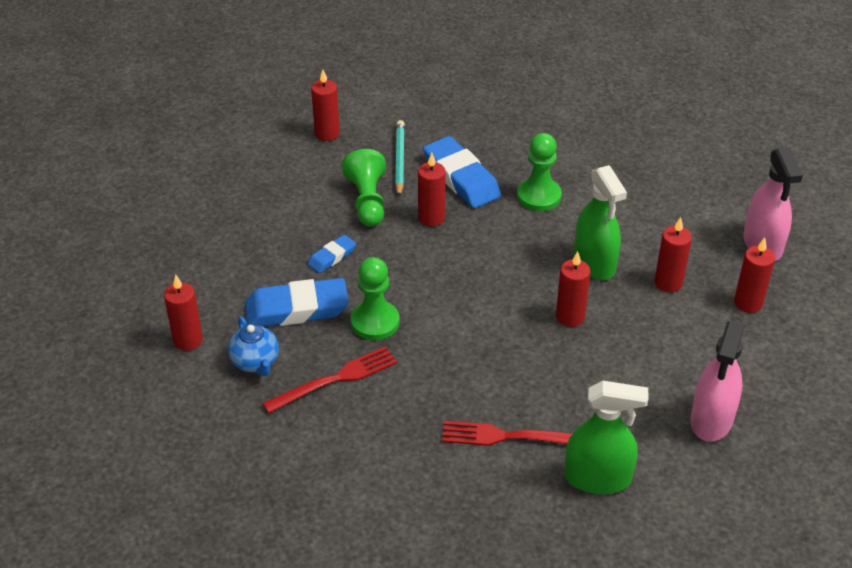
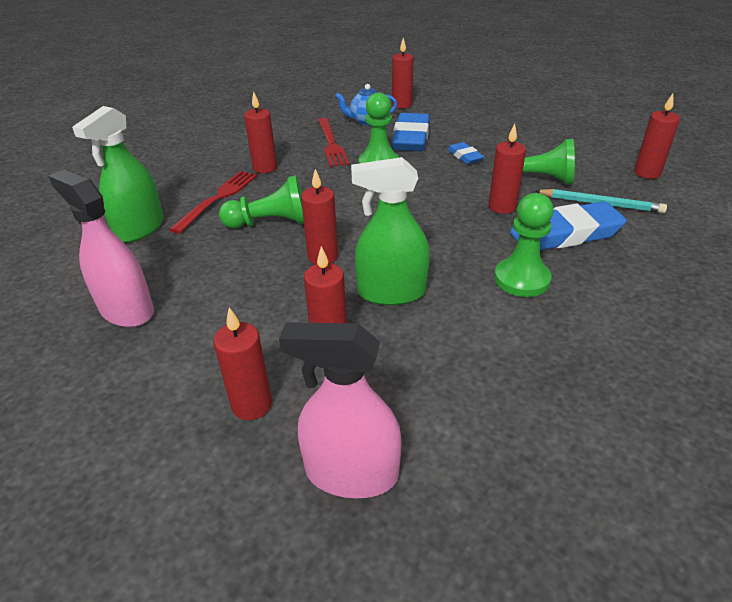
camera: 110 degrees right, 5 degrees down
none -> green pawn [219,175,304,229]
none -> red candle [244,92,277,173]

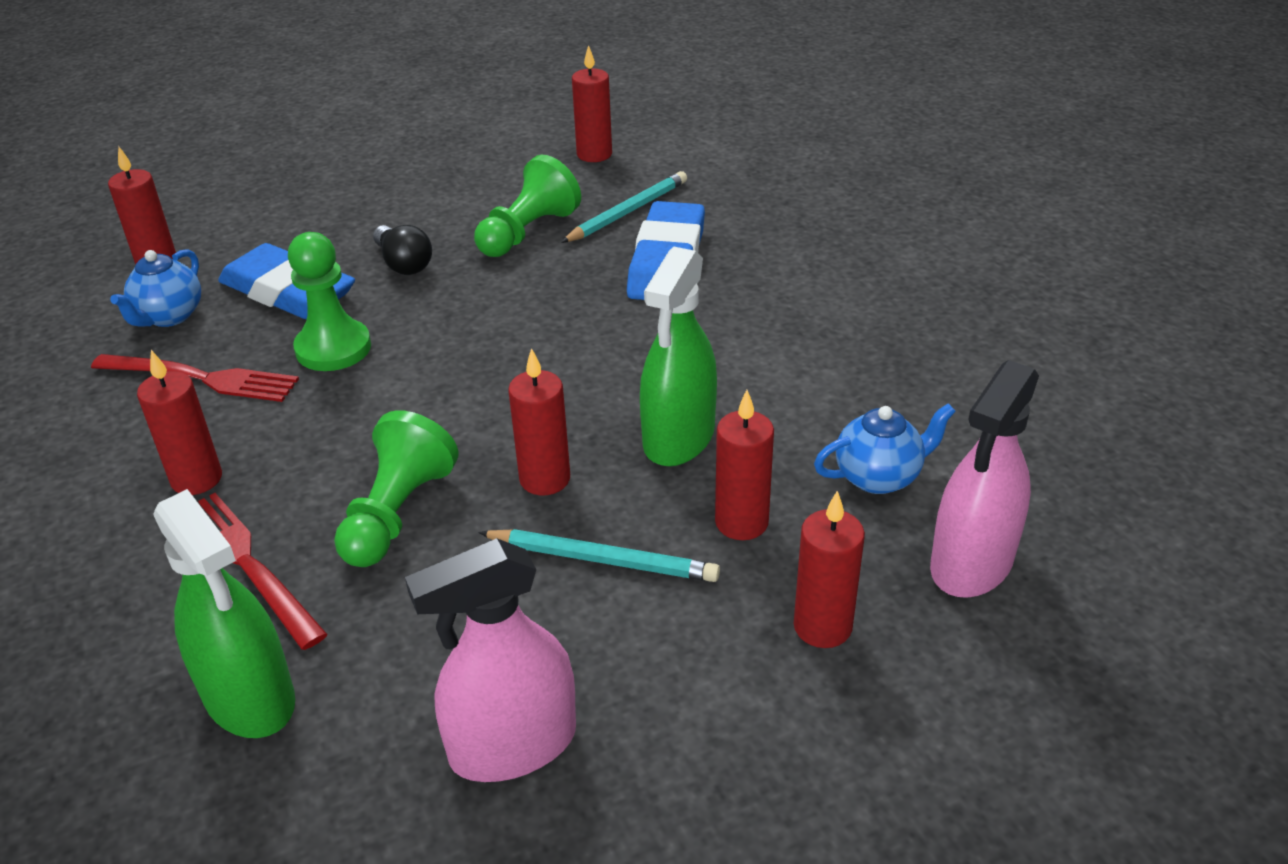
camera: 65 degrees left, 0 degrees up
blue eraser [447,142,484,164] -> black light bulb [373,225,432,275]
red candle [489,124,526,214] -> none
green pawn [494,193,554,297] -> none
none -> turquoise pencil [478,529,720,582]
none -> blue teapot [814,403,956,494]

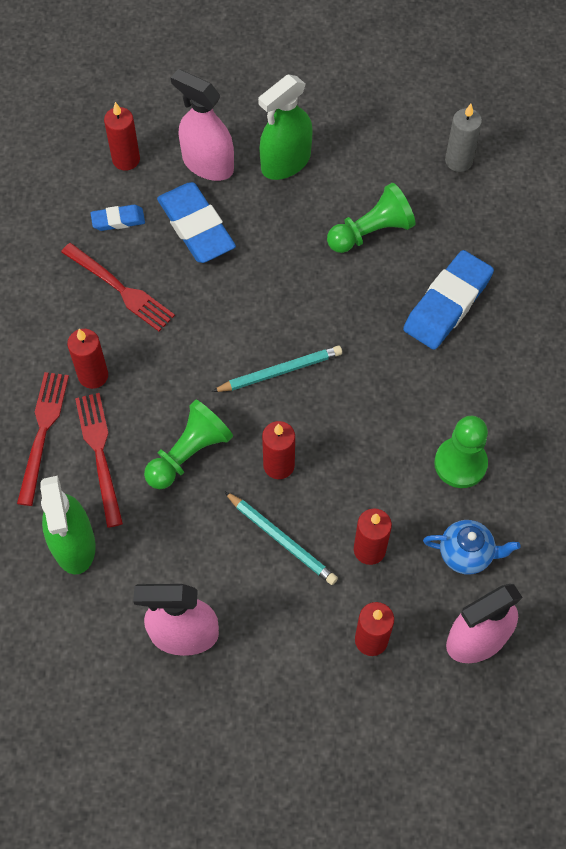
camera: 25 degrees right, 25 degrees up
blue teapot [110,249,201,327] -> blue eraser [91,205,145,231]
green pawn [288,232,371,371] -> green pawn moved to [434,416,488,488]
black light bulb [373,225,432,275] -> none
turquoise pencil [561,171,687,243] -> turquoise pencil moved to [212,346,342,392]
red candle [572,45,612,162] -> grey candle [445,104,482,172]
green spray bottle [640,247,717,466] -> green spray bottle moved to [258,74,313,180]
none -> red fork [17,372,69,506]
none -> pink spray bottle [171,69,234,181]

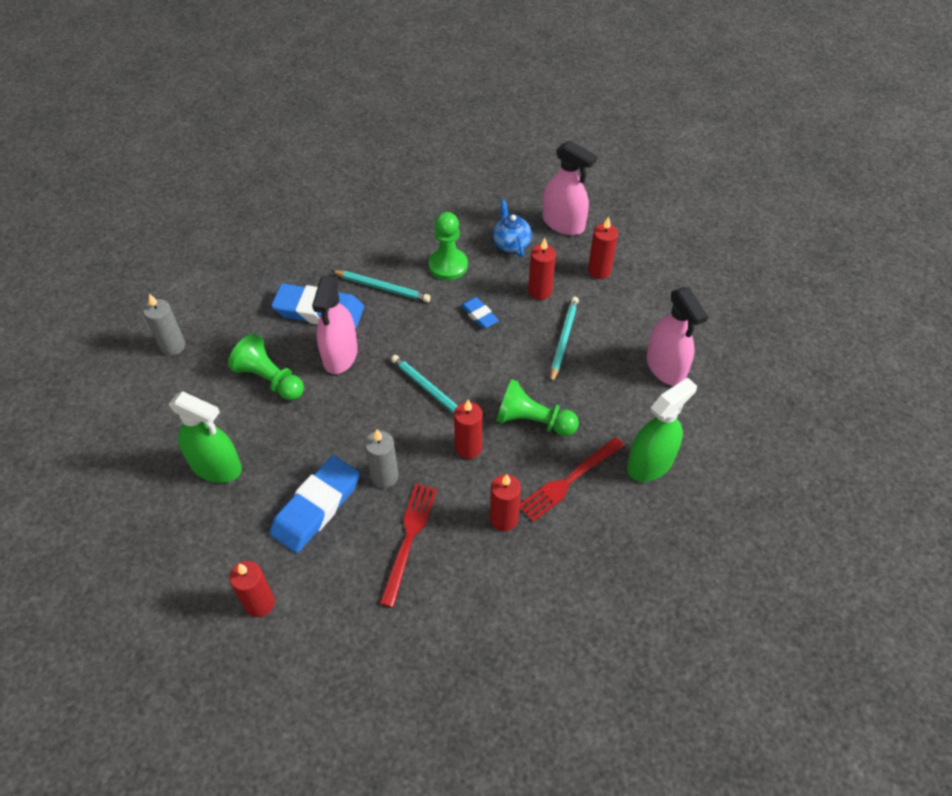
camera: 115 degrees left, 10 degrees down
red fork [17,372,69,506] -> none
blue eraser [91,205,145,231] -> blue eraser moved to [461,297,499,329]
pink spray bottle [171,69,234,181] -> pink spray bottle moved to [312,276,358,374]
red candle [262,421,295,479] -> red candle moved to [454,400,482,459]
none -> turquoise pencil [332,270,431,302]
none -> grey candle [365,430,398,488]

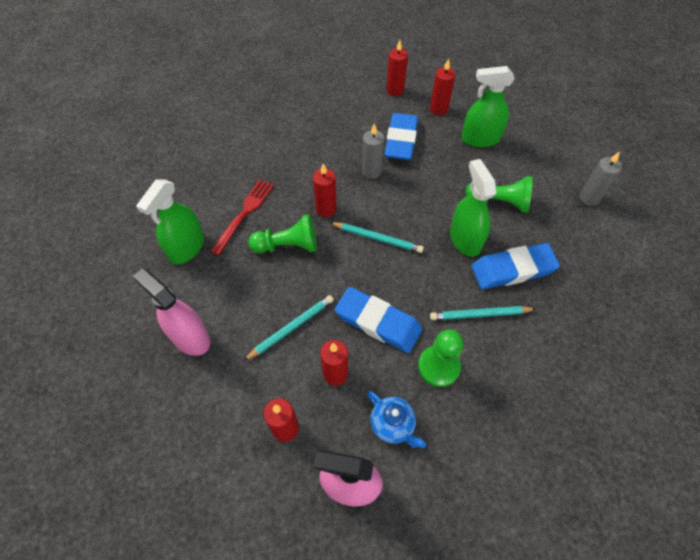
camera: 155 degrees right, 5 degrees up
pink spray bottle [312,276,358,374] -> green spray bottle [450,159,497,257]
red fork [379,483,437,608] -> none
blue eraser [461,297,499,329] -> blue eraser [335,287,422,353], size x1.95
red candle [490,474,521,531] -> red candle moved to [430,59,455,115]
turquoise pencil [550,297,579,383] -> turquoise pencil turned 120 degrees counterclockwise [243,295,334,361]

